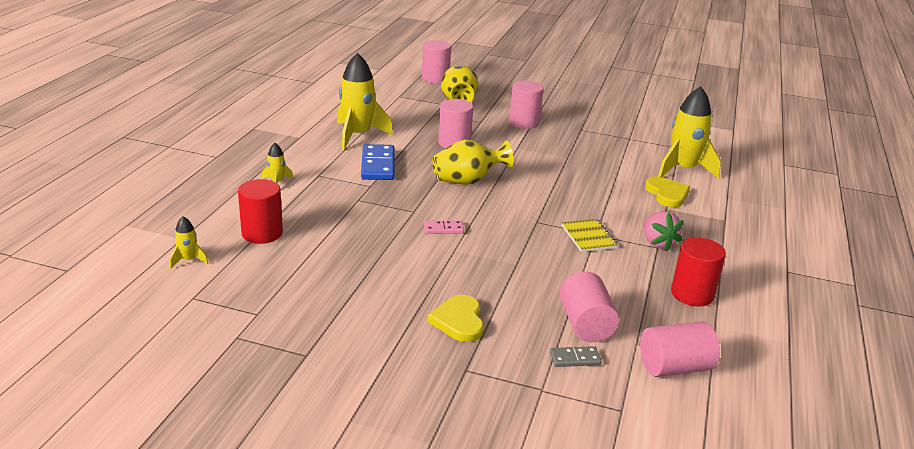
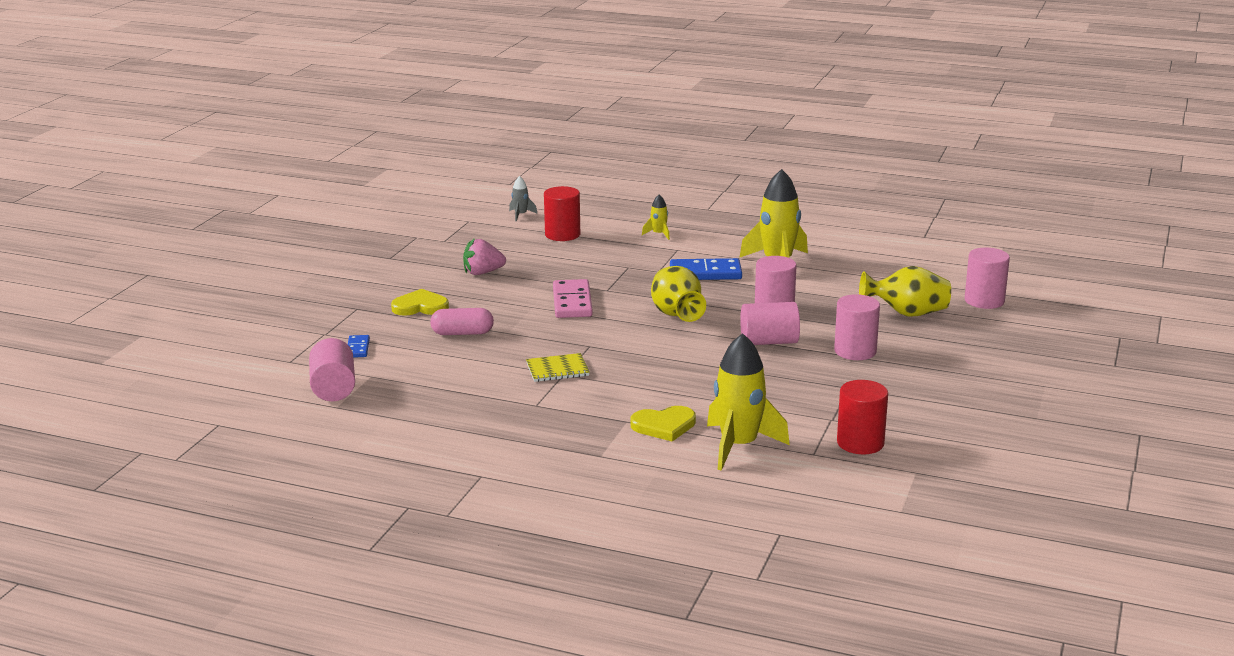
camera: 95 degrees right, 5 degrees down
yellow rocket [170,216,208,269] -> grey rocket [509,176,537,221]
pink domino [424,220,464,234] -> pink domino [553,279,593,318], size x1.88
grey domino [550,346,602,367] -> blue domino [348,335,370,358]
pink cylinder [560,271,619,342] -> pink cylinder moved to [740,302,800,345]
pink strawberry [644,211,684,251] -> pink strawberry moved to [463,238,506,275]
red cylinder [671,237,726,307] -> red cylinder moved to [837,380,888,454]
none -> pink capsule [430,308,494,335]

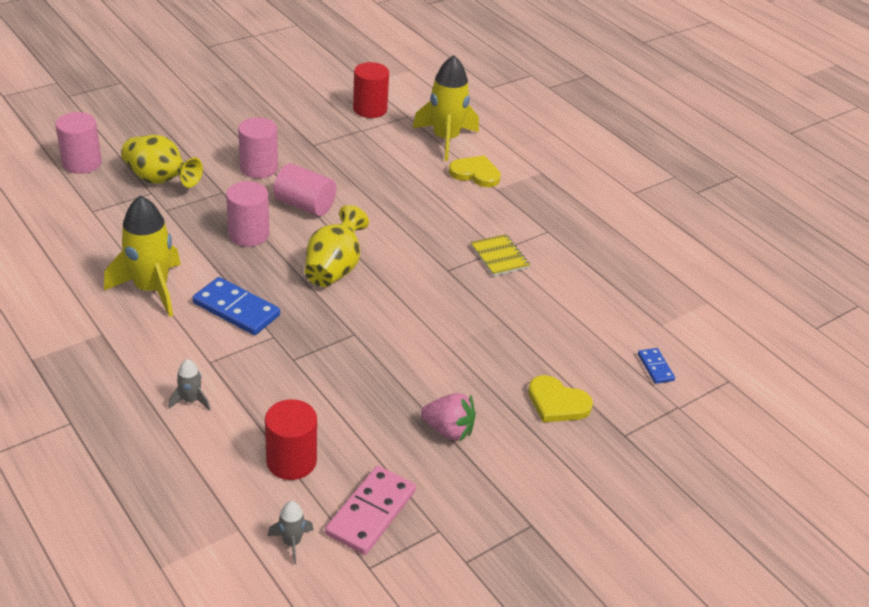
camera: 150 degrees left, 15 degrees up
pink cylinder [309,338,355,401] -> none
blue domino [348,335,370,358] -> blue domino turned 45 degrees counterclockwise [638,348,675,384]
pink capsule [430,308,494,335] -> none
yellow notebook [526,353,590,382] -> yellow notebook turned 45 degrees clockwise [470,234,530,276]
pink domino [553,279,593,318] -> pink domino moved to [325,466,416,555]
yellow rocket [642,195,670,240] -> grey rocket [168,359,210,410]

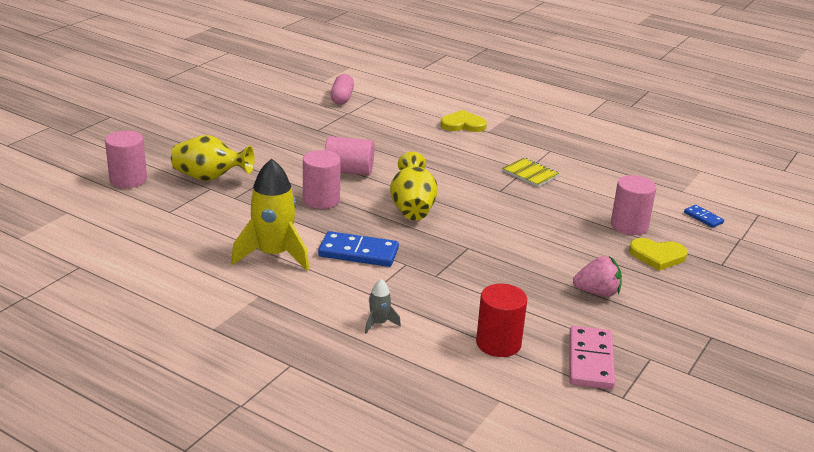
camera: 20 degrees left, 10 degrees down
pink cylinder [238,117,278,178] -> pink cylinder moved to [611,175,656,235]
grey rocket [268,501,314,564] -> none
red cylinder [353,62,389,118] -> pink capsule [330,74,354,105]
yellow rocket [413,55,479,161] -> none

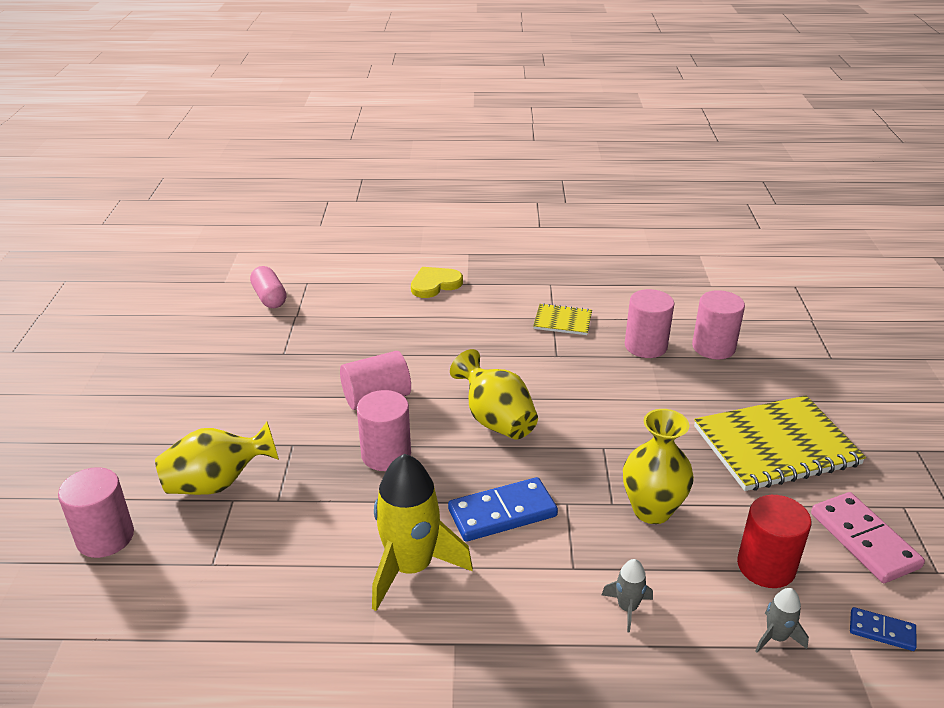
camera: 30 degrees left, 5 degrees up
pink strawberry [573,256,622,297] -> yellow notebook [694,395,866,491]
yellow heart [629,238,688,271] -> none
blue domino [684,205,724,228] -> blue domino moved to [850,607,917,651]
none -> yellow vase [623,409,694,524]
none -> pink cylinder [625,289,675,358]
none -> grey rocket [755,588,809,653]

